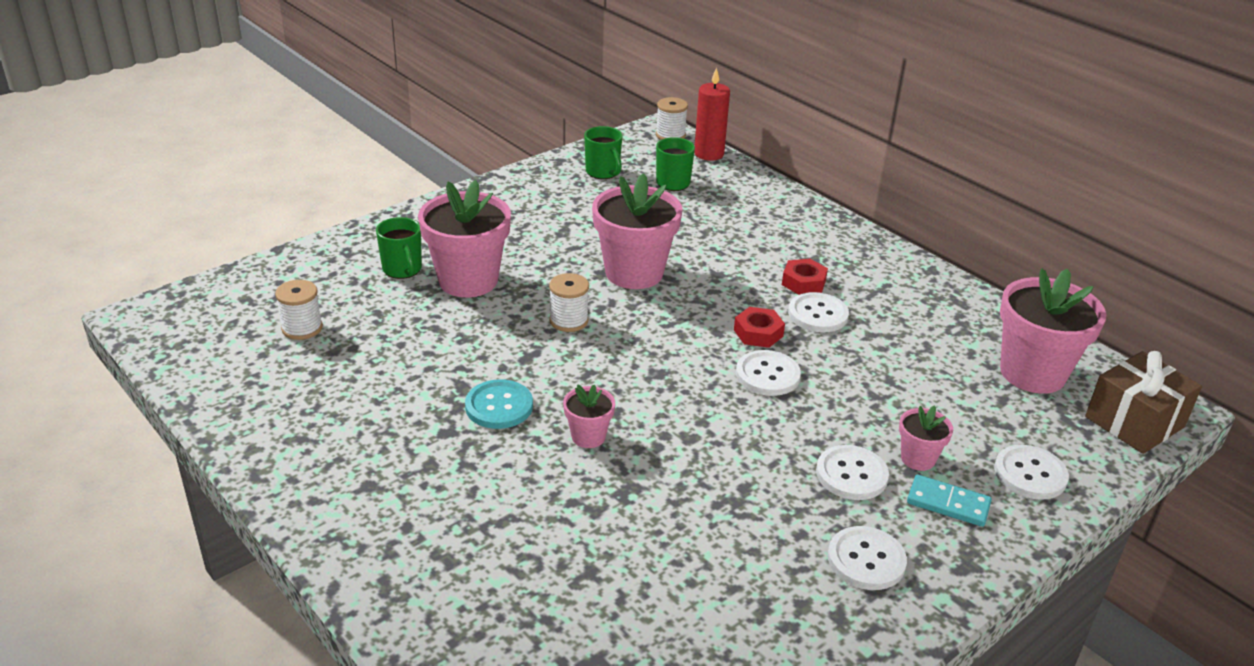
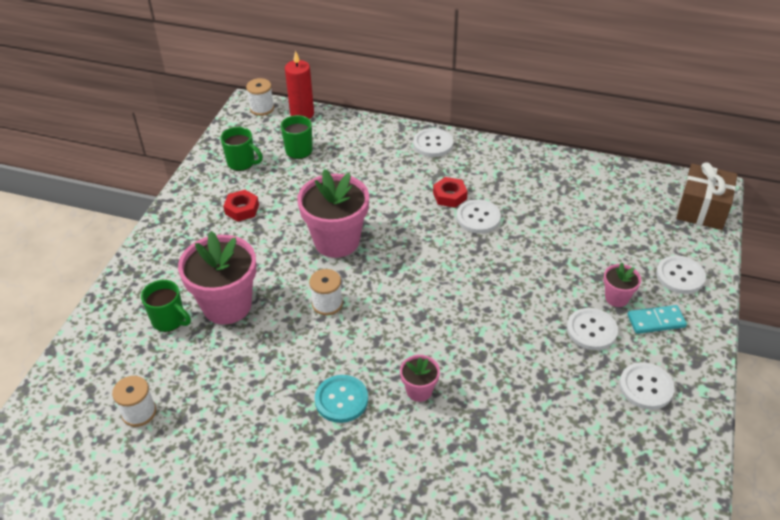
camera: 30 degrees left, 10 degrees up
red nut [734,307,785,348] -> red nut moved to [223,190,259,222]
white button [736,350,801,396] -> white button moved to [413,128,453,157]
pink flower pot [1000,268,1106,394] -> none

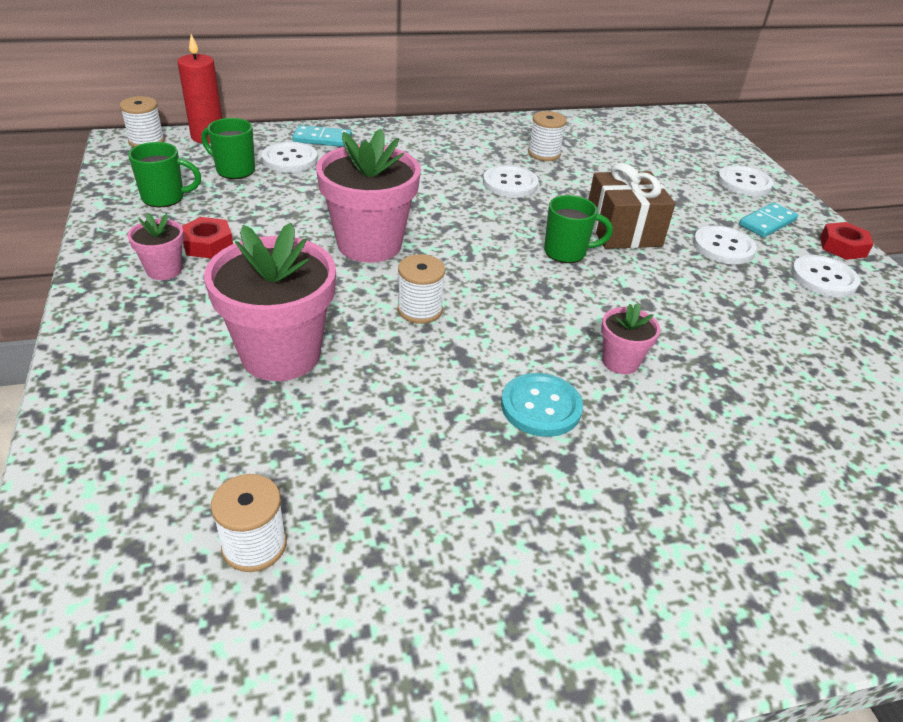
camera: 35 degrees left, 5 degrees down
green mug [141,280,191,332] -> green mug moved to [544,195,613,263]
white button [413,128,453,157] -> white button moved to [262,142,318,173]
red nut [433,177,468,208] -> red nut moved to [820,222,873,260]
pink flower pot [603,262,641,307] -> pink flower pot moved to [128,213,184,280]
brown gift [676,162,737,230] -> brown gift moved to [588,162,675,249]
none -> turquoise domino [292,125,352,147]
none -> white spool [528,111,567,161]

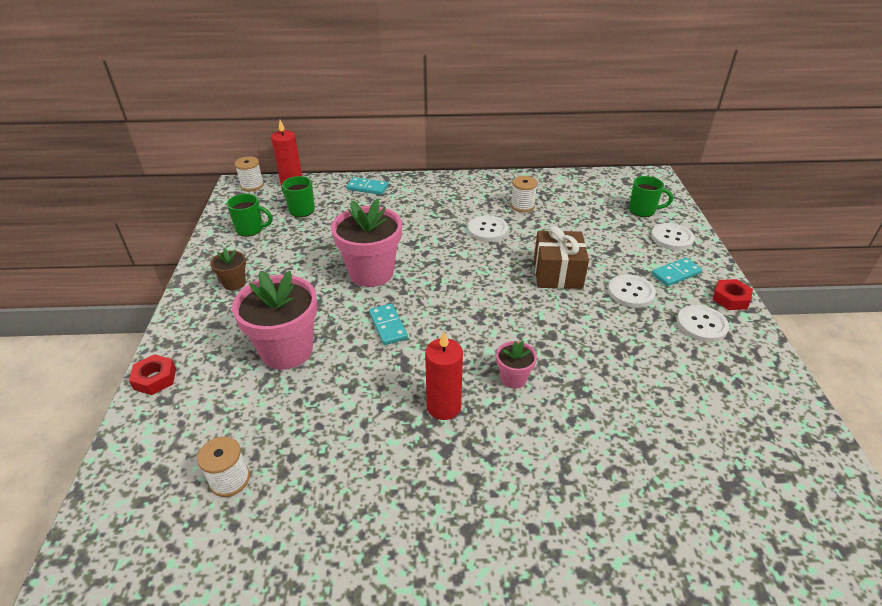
camera: 15 degrees right, 0 degrees up
pink flower pot [128,213,184,280] -> brown flower pot [210,248,246,290]
red nut [182,217,233,259] -> red nut moved to [129,354,176,395]
white button [262,142,318,173] -> none
white spool [398,254,445,324] -> turquoise domino [369,303,408,345]
turquoise button [501,373,583,437] -> red candle [425,332,463,420]
green mug [544,195,613,263] -> green mug moved to [629,176,673,217]

